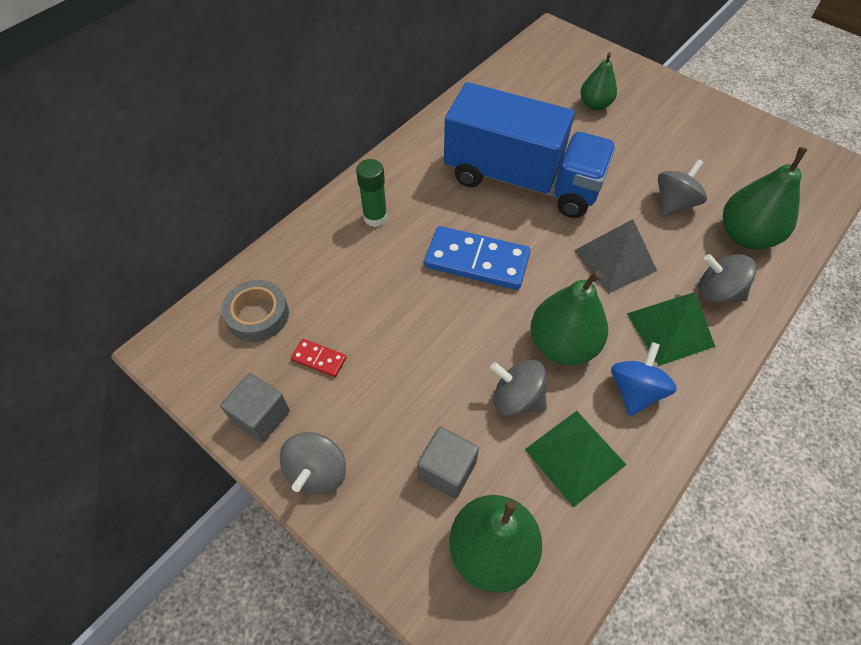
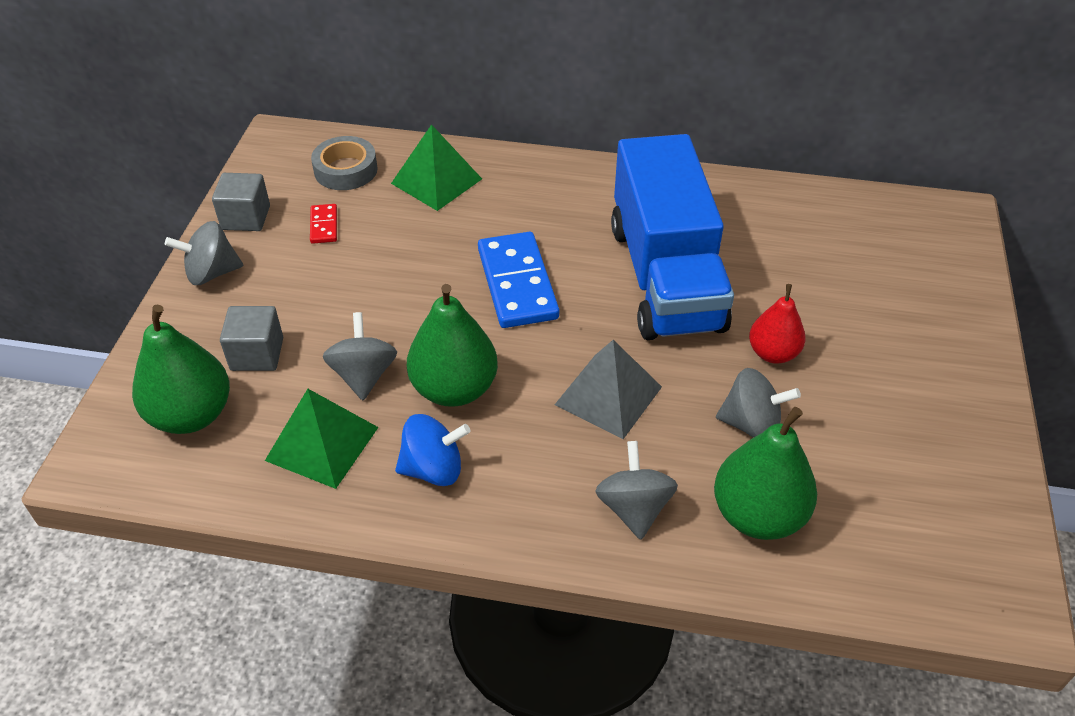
camera: 60 degrees right, 10 degrees down
green glue stick [356,159,388,227] -> none
green pear [580,52,617,110] -> none
green pyramid [626,292,715,366] -> green pyramid moved to [391,124,482,211]
none -> red pear [749,284,806,364]

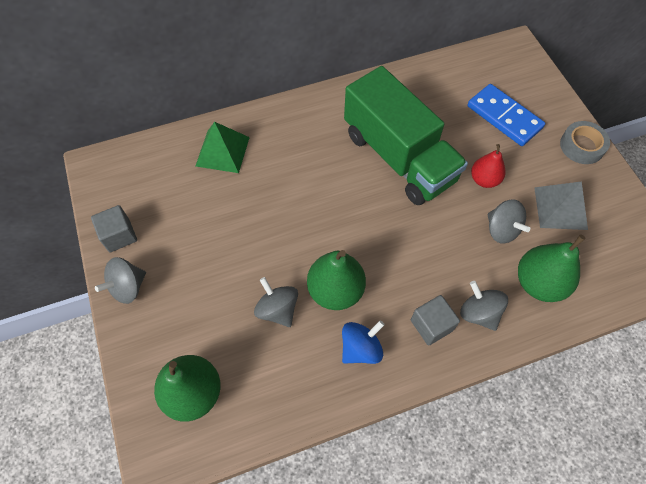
camera: 30 degrees left, 15 degrees up
grey cube [220,306,283,371] -> grey cube moved to [411,295,460,346]
green pyramid [265,389,379,489] -> none
red domino [310,204,337,244] -> none
grey tape [311,136,378,190] -> grey tape moved to [560,121,610,164]
blue domino [478,232,559,328] -> blue domino moved to [468,84,545,146]
grey pyramid [555,340,662,439] -> grey pyramid moved to [534,181,588,230]
blue truck [611,134,734,340] -> green truck [344,66,468,205]
grey spinning top [716,368,801,438] -> grey spinning top turned 75 degrees clockwise [487,200,530,243]

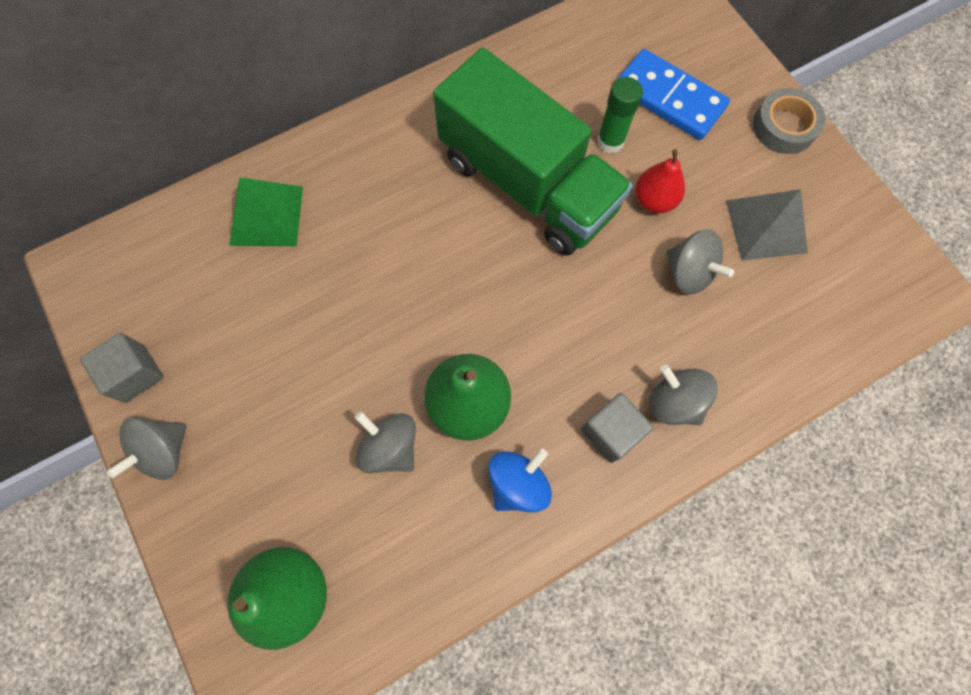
camera: 10 degrees left, 10 degrees up
green pear [518,234,586,302] -> none
none -> green glue stick [597,77,643,153]

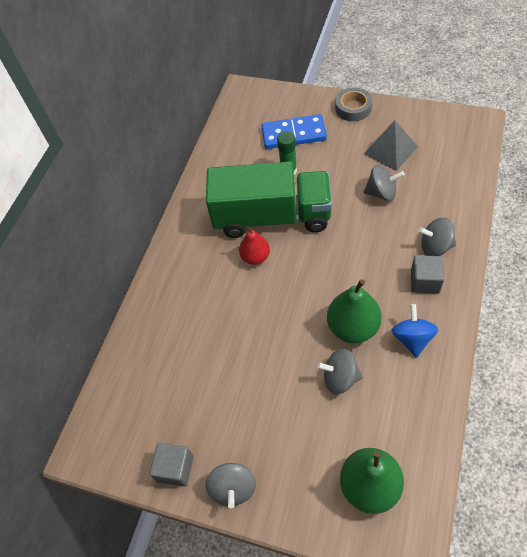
camera: 35 degrees left, 15 degrees down
green pyramid [229,177,303,246] -> none
red pear [635,149,685,213] -> red pear moved to [239,226,270,265]

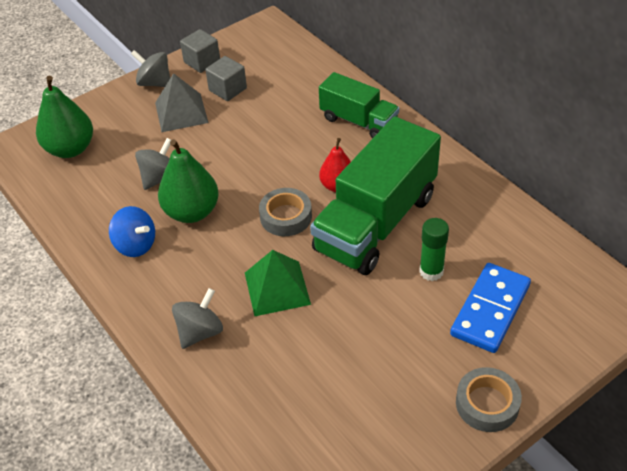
camera: 120 degrees right, 10 degrees down
grey pyramid [364,120,418,171] -> grey pyramid moved to [155,73,208,132]
grey spinning top [364,165,405,201] -> none
grey cube [411,255,444,294] -> grey cube moved to [205,56,247,101]
none -> green pyramid [245,250,311,316]
none -> grey tape [259,188,312,236]
none -> green truck [319,72,399,139]

